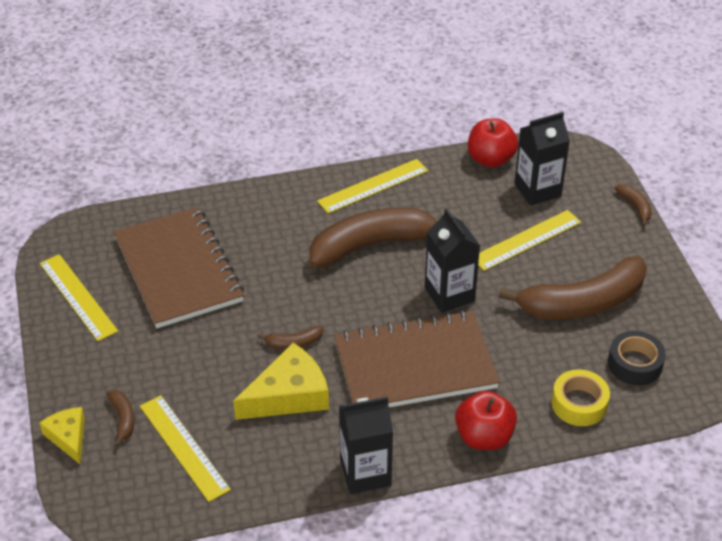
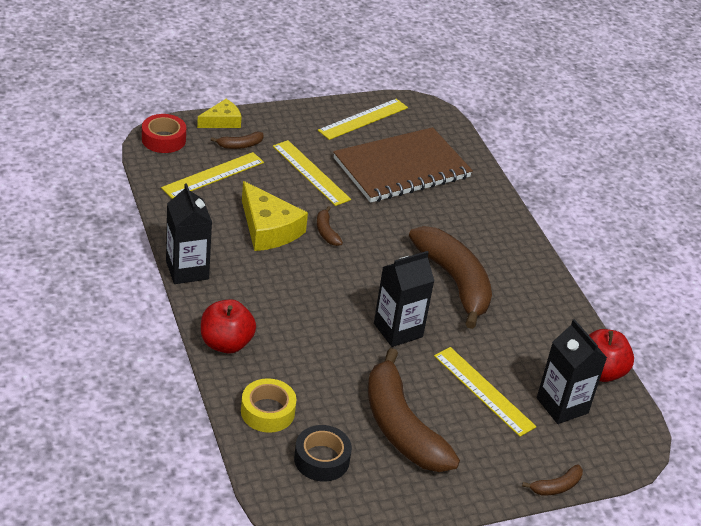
camera: 80 degrees right, 5 degrees down
yellow ruler [317,159,428,214] -> yellow ruler moved to [273,140,351,206]
brown notebook [334,310,500,407] -> none
none -> red tape [142,114,186,153]

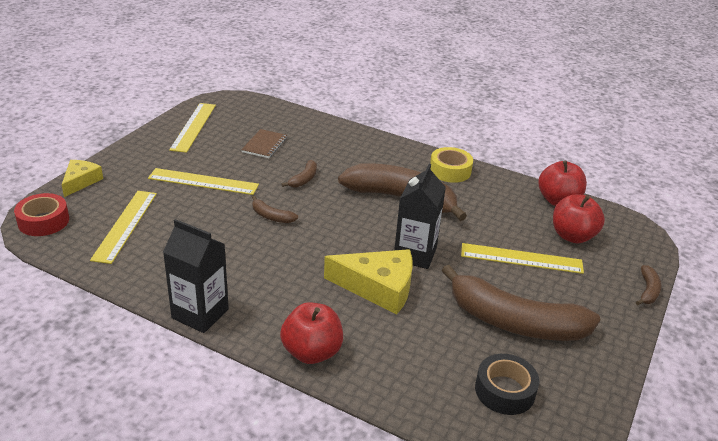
camera: 40 degrees left, 5 degrees down
brown banana [211,132,264,149] -> brown banana moved to [281,160,317,188]
yellow tape [241,378,297,433] -> yellow tape moved to [430,147,473,183]
yellow cheese [242,181,308,251] -> yellow cheese moved to [324,249,413,315]
brown notebook [333,127,473,203] -> brown notebook [241,129,287,158], size x0.41
black carton [537,319,607,424] -> red apple [553,195,605,244]

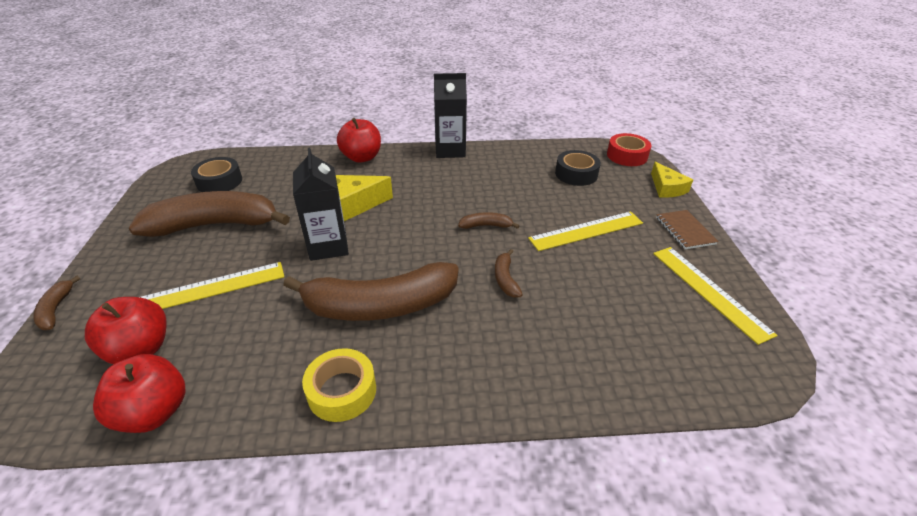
camera: 150 degrees right, 5 degrees up
yellow ruler [90,191,157,264] -> black tape [555,150,601,186]
brown notebook [241,129,287,158] -> brown notebook moved to [656,210,719,249]

